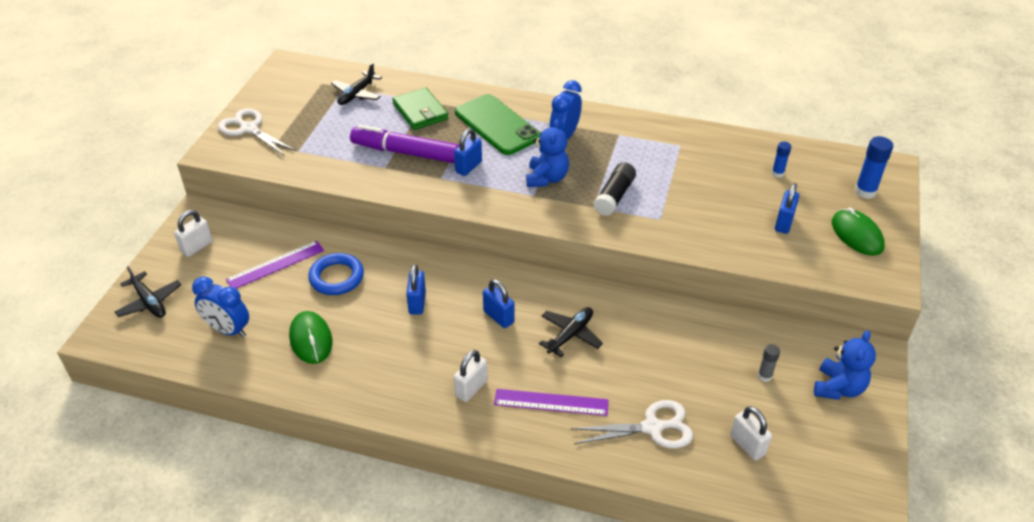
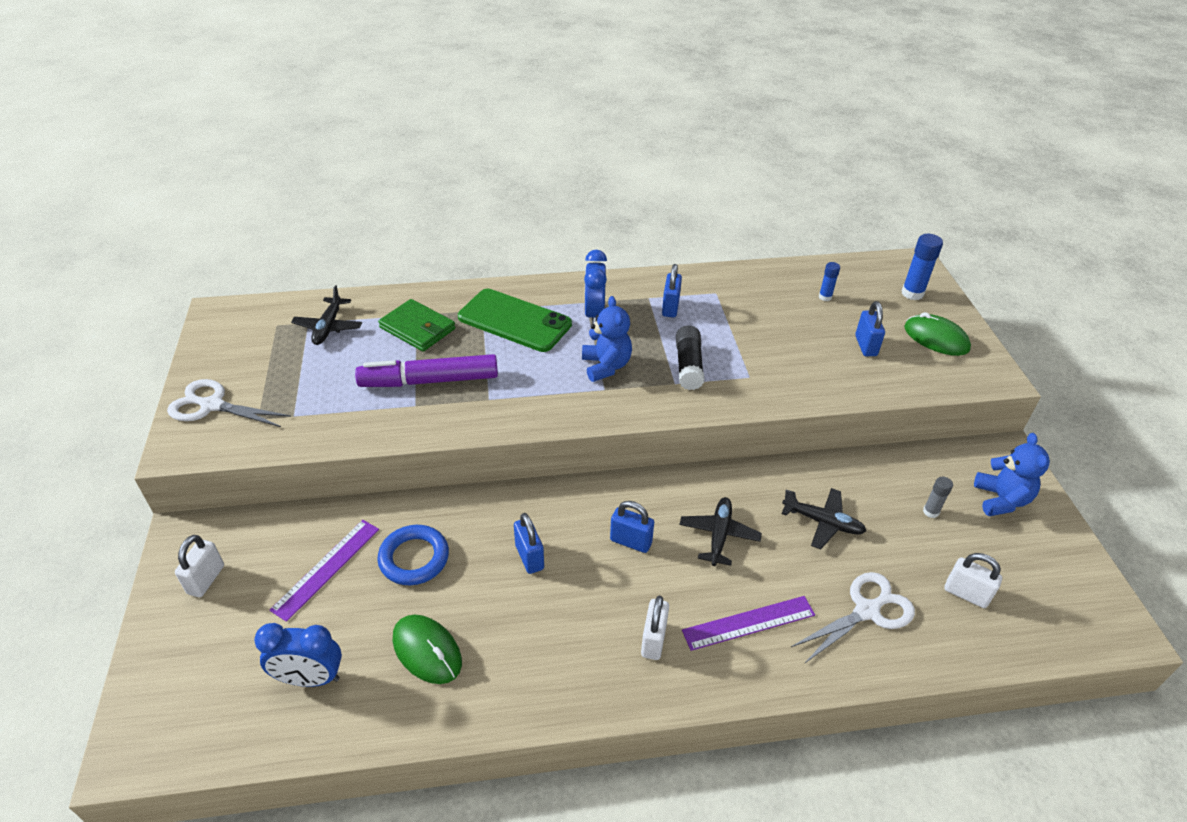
camera: 25 degrees left, 0 degrees up
black plane [114,266,181,318] -> black plane moved to [782,488,866,549]
blue padlock [454,128,482,176] -> blue padlock moved to [662,264,682,317]

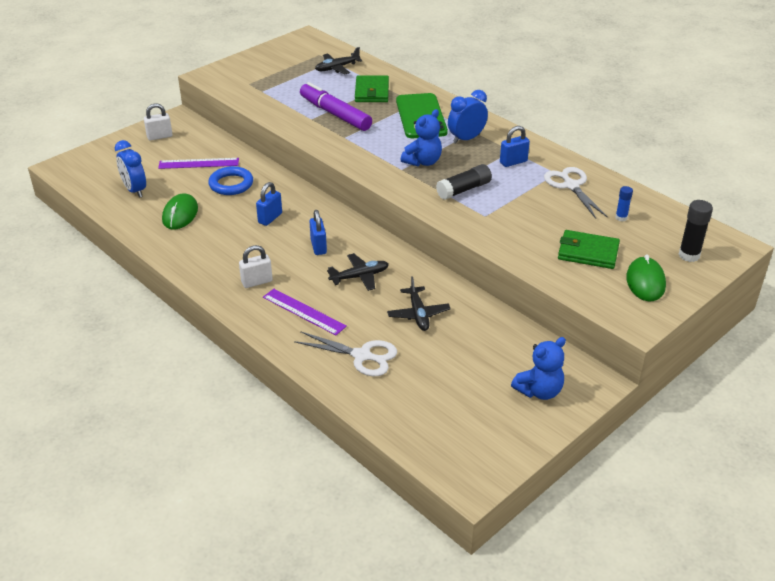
camera: 55 degrees right, 5 degrees down
white scissors [167,379,291,427] -> white scissors moved to [544,167,608,219]
blue padlock [855,301,885,356] -> green wallet [558,230,620,269]
blue glue stick [902,234,943,300] -> black glue stick [678,200,713,262]
grey glue stick [923,477,953,518] -> none
white padlock [945,553,1002,608] -> none

